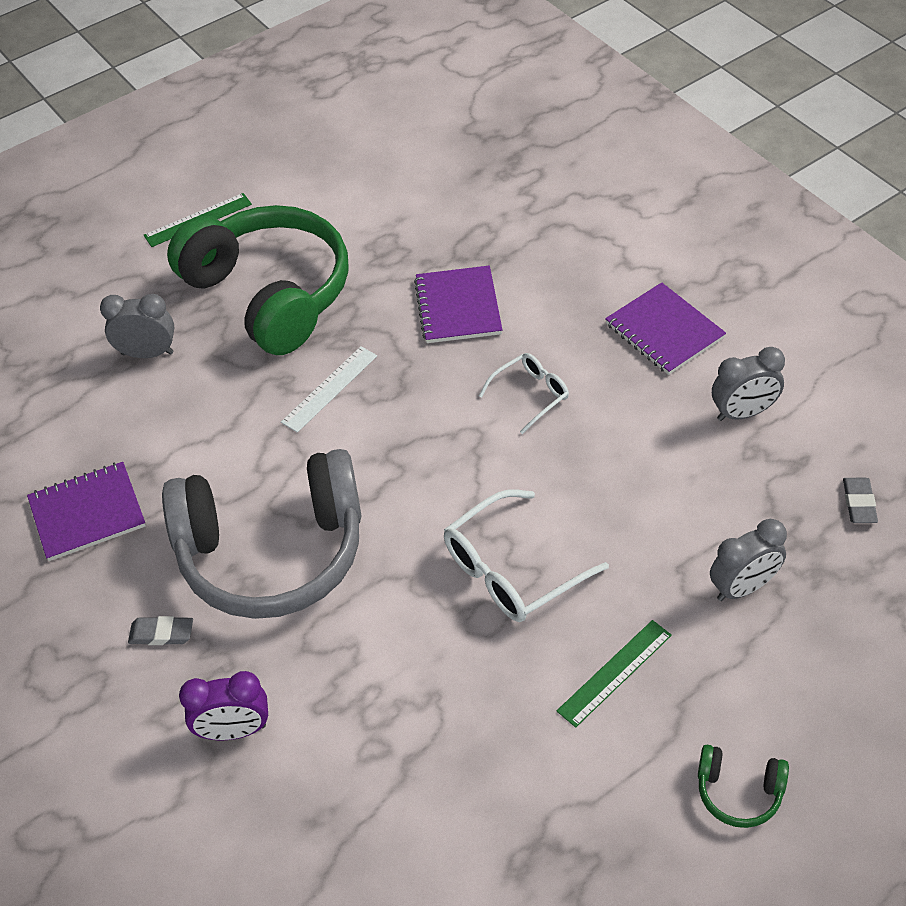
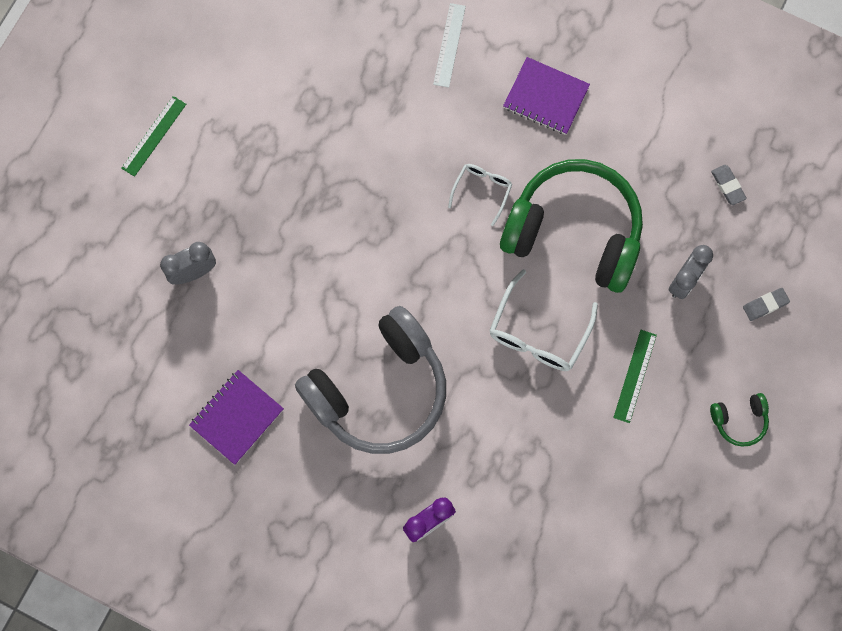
camera: 30 degrees left, 25 degrees up
grey eraser [128,616,193,645] -> grey eraser moved to [743,288,790,321]
green headphones [167,205,349,355] -> green headphones moved to [500,159,643,293]
white ruler [281,346,377,433] -> white ruler moved to [433,3,466,88]
purple notebook [414,265,502,343] -> none
grey clock [712,347,785,421] -> none

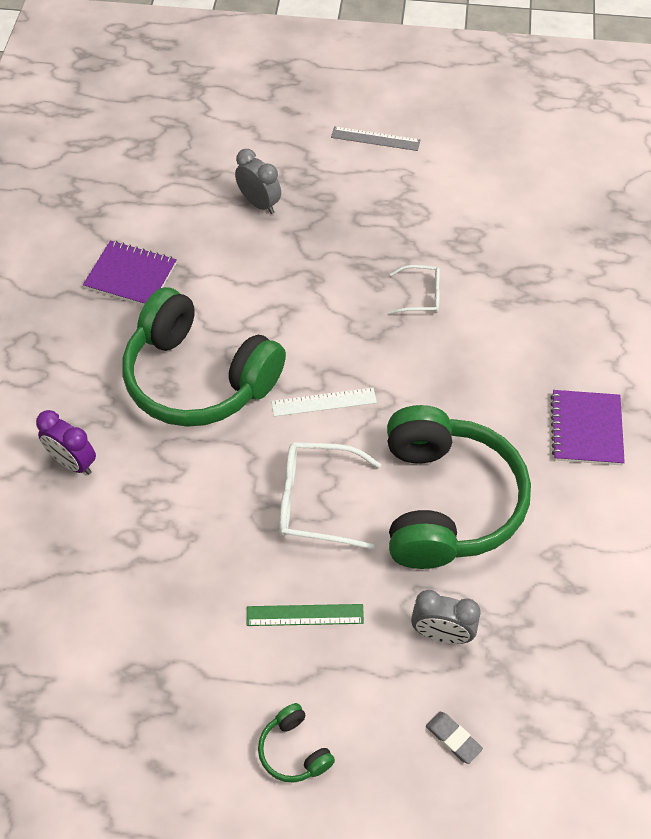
camera: 70 degrees right, 20 degrees down
green ruler [121,96,186,177] -> grey ruler [331,126,420,151]
grey headphones [295,306,446,454] -> green headphones [122,287,286,427]
white ruler [433,3,466,88] -> white ruler moved to [271,388,377,417]
white glasses [448,164,512,226] -> white glasses moved to [388,265,440,314]
grey eraser [711,165,747,205] -> none

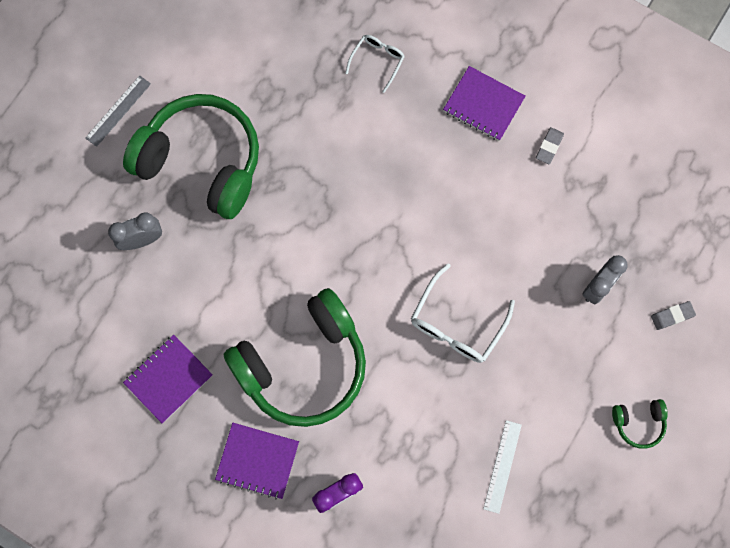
camera: 65 degrees left, 20 degrees up
green ruler [247,604,364,626] -> none
white ruler [271,388,377,417] -> white ruler moved to [483,420,522,514]
green headphones [387,405,531,569] -> green headphones moved to [123,94,259,219]
white glasses [388,265,440,314] -> white glasses moved to [345,35,405,93]
none -> purple notebook [215,423,299,499]
none -> grey eraser [536,127,564,164]

